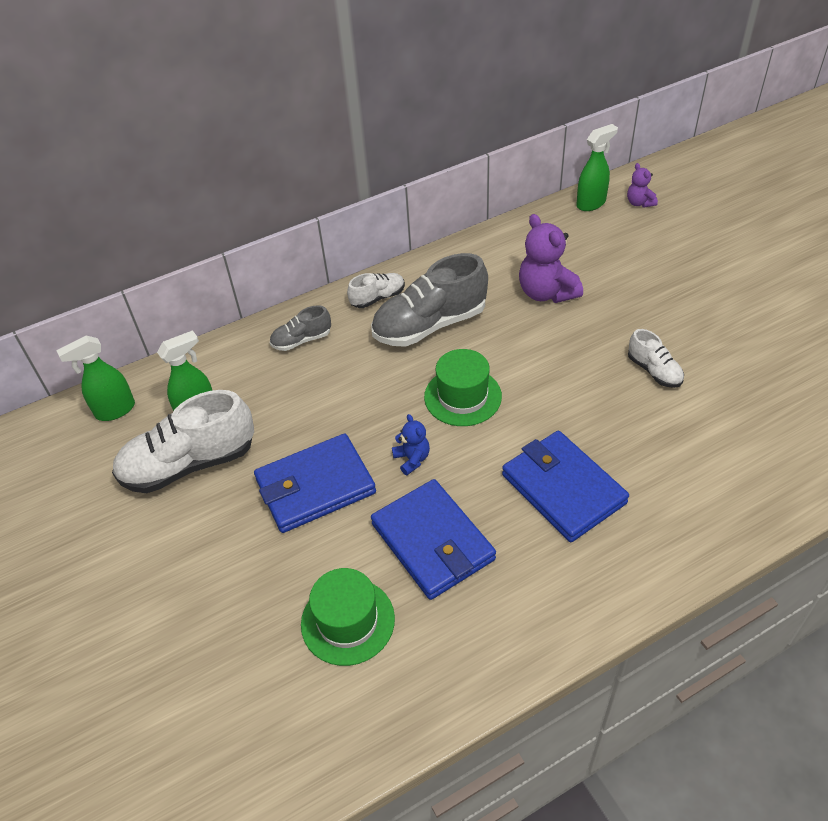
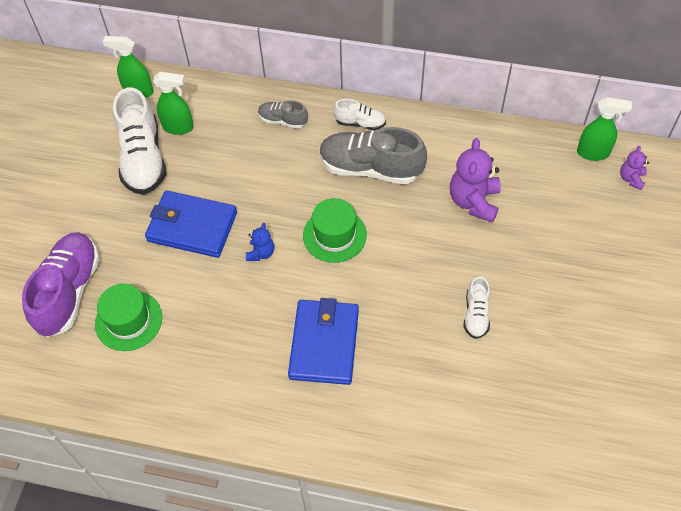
camera: 40 degrees right, 10 degrees up
white shoe [112,390,254,493] -> white shoe turned 120 degrees counterclockwise [113,88,166,195]
blue wallet [371,479,496,600] -> none
none -> purple shoe [22,232,100,337]

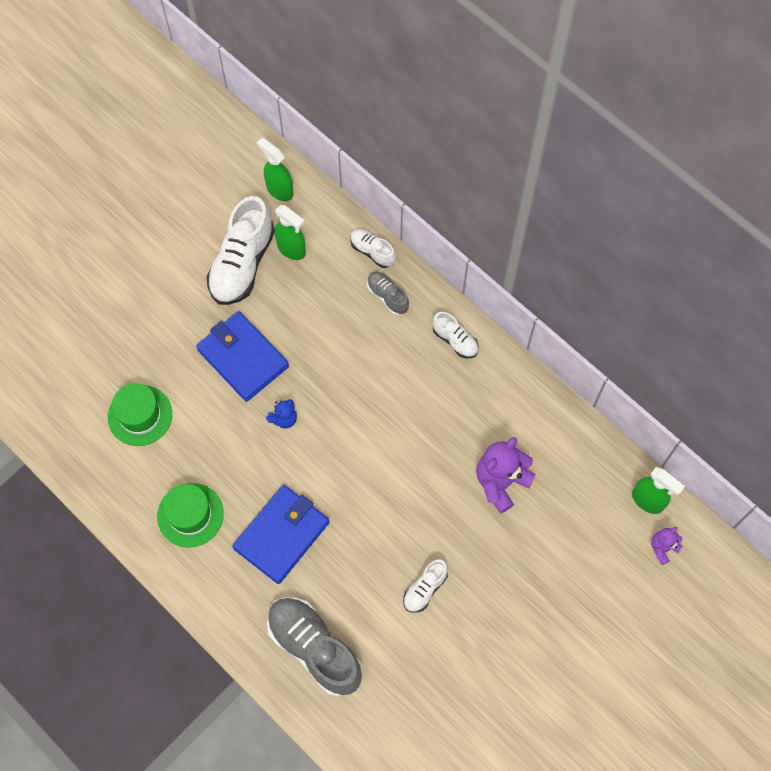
camera: 30 degrees right, 10 degrees up
purple shoe [22,232,100,337] -> none
green hat [303,198,367,263] -> green hat moved to [157,483,224,548]
grey shoe [319,127,427,184] -> grey shoe moved to [267,597,362,696]
none -> white shoe [350,229,396,268]

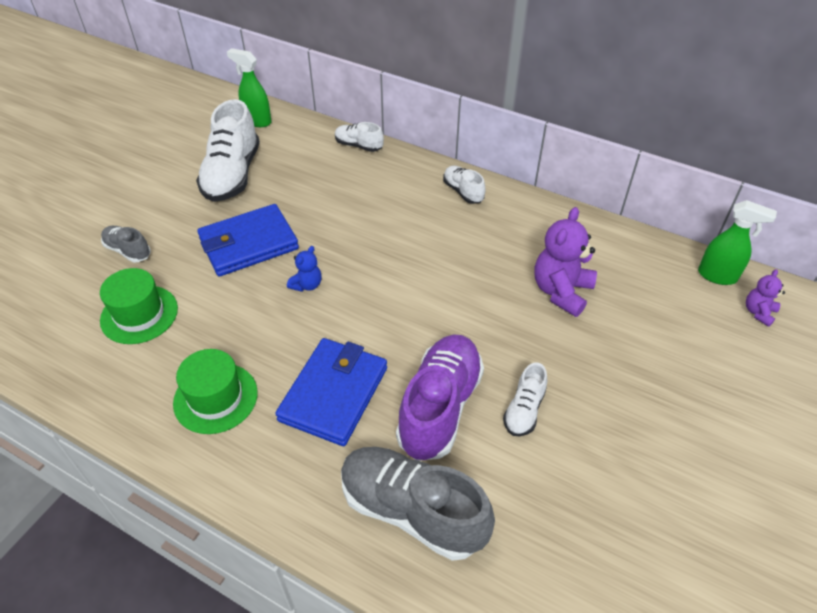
camera: 15 degrees left, 20 degrees down
blue wallet [196,311,289,402] -> blue wallet turned 60 degrees counterclockwise [197,204,299,277]
green spray bottle [275,205,306,260] -> none
grey shoe [367,272,409,315] -> grey shoe moved to [101,226,151,262]
white shoe [433,312,479,358] -> white shoe turned 150 degrees counterclockwise [443,165,486,204]
none -> purple shoe [396,334,484,461]

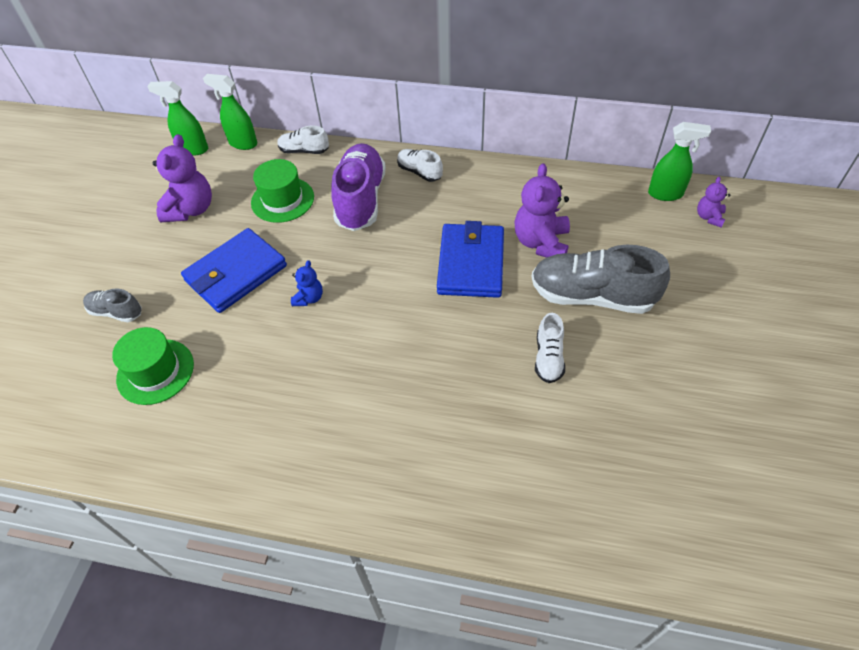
camera: 15 degrees left, 5 degrees up
green hat [173,349,258,434] -> green hat moved to [251,159,314,223]
white shoe [196,99,260,202] -> purple teddy bear [153,134,212,222]
blue wallet [275,338,387,446] -> blue wallet moved to [437,221,504,298]
grey shoe [341,447,495,561] -> grey shoe moved to [531,245,670,314]
purple shoe [396,334,484,461] -> purple shoe moved to [331,143,386,231]
none -> green spray bottle [203,74,257,150]

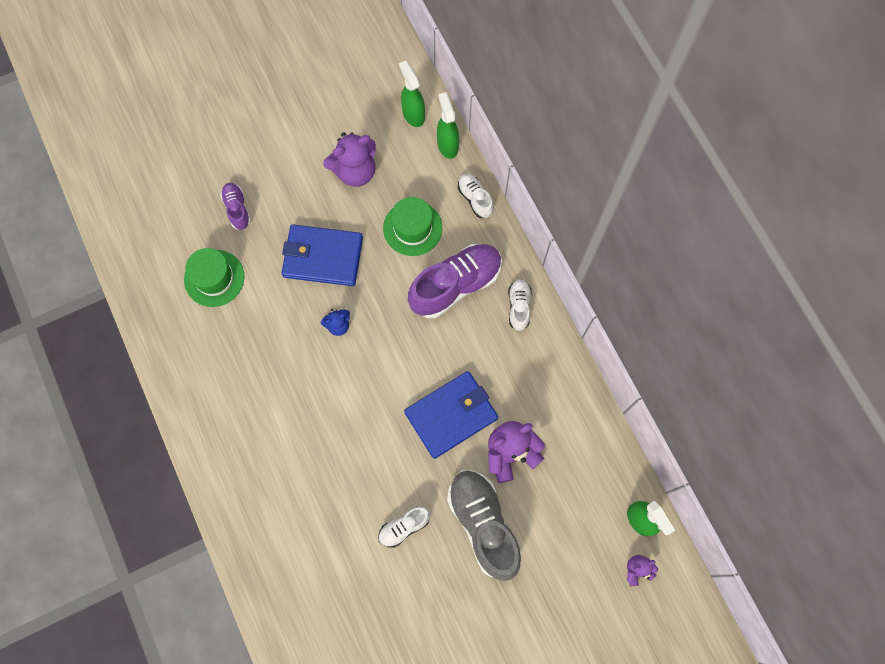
camera: 50 degrees right, 20 degrees up
grey shoe [83,289,142,322] -> purple shoe [220,183,251,230]

